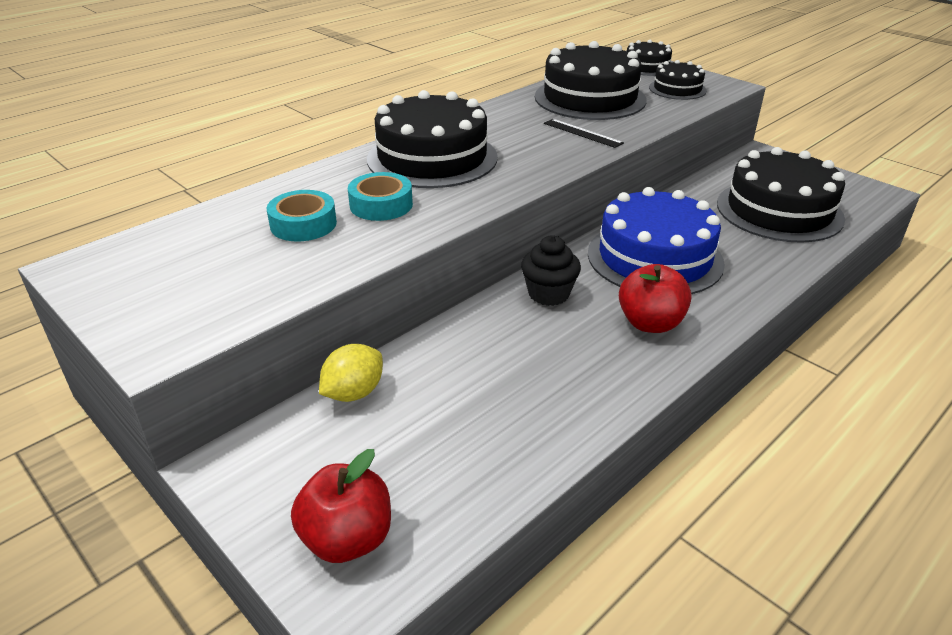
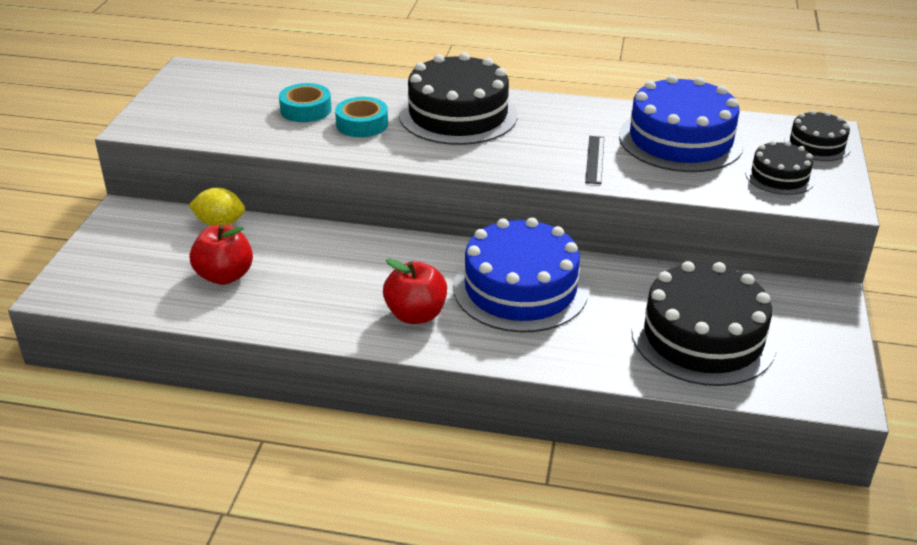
camera: 55 degrees right, 0 degrees up
red apple [291,449,391,563] -> red apple moved to [190,225,253,285]
black cupcake [521,236,581,306] -> none
black cake [535,41,647,120] -> blue cake [619,75,744,172]

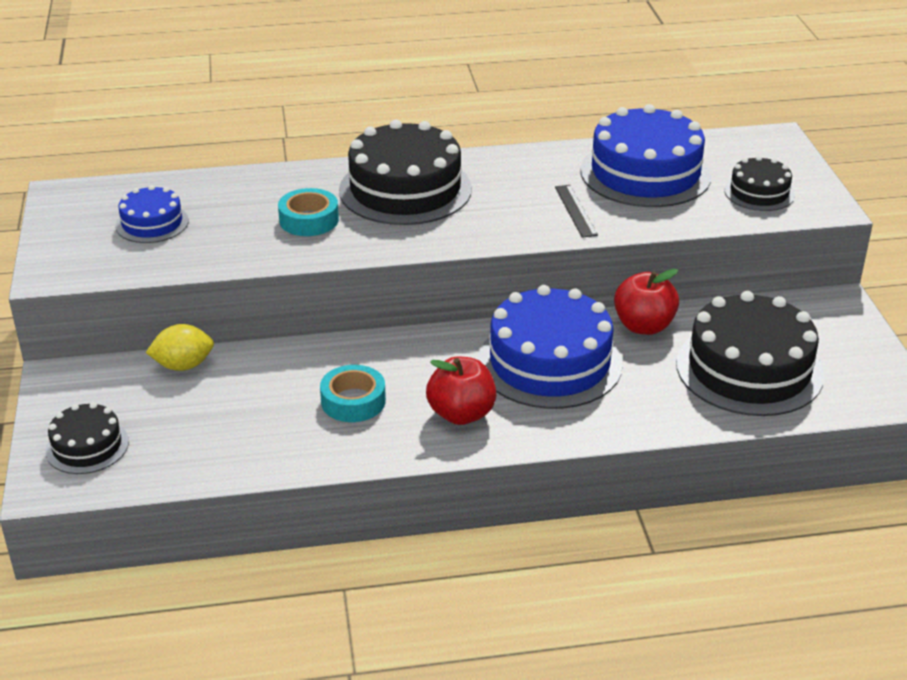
camera: 20 degrees left, 0 degrees up
red apple [190,225,253,285] -> red apple moved to [614,269,679,335]
turquoise tape [279,83,331,122] -> turquoise tape moved to [320,365,386,422]
black cake [784,110,851,161] -> black cake moved to [45,402,129,474]
none -> blue cake [116,185,189,243]

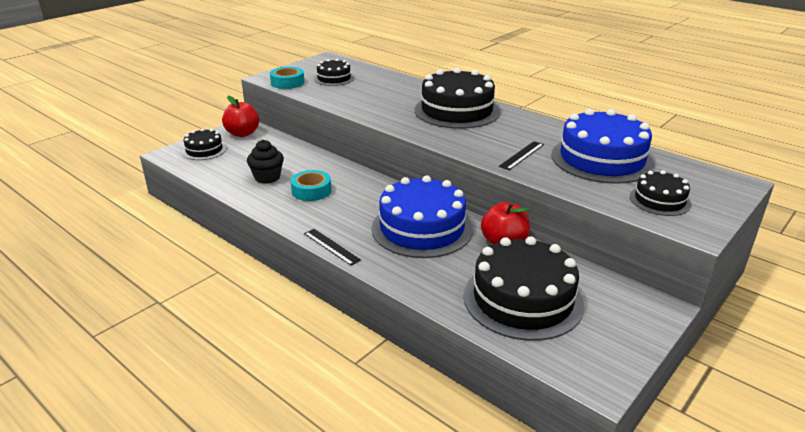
camera: 50 degrees right, 5 degrees down
blue cake [116,185,189,243] -> black cake [314,59,354,86]
yellow lemon [146,324,214,371] -> none
turquoise tape [278,188,339,236] -> turquoise tape moved to [270,67,305,89]
red apple [426,357,496,425] -> red apple moved to [222,96,259,137]
none -> black cupcake [247,140,284,184]
none -> black ruler [304,229,361,266]

